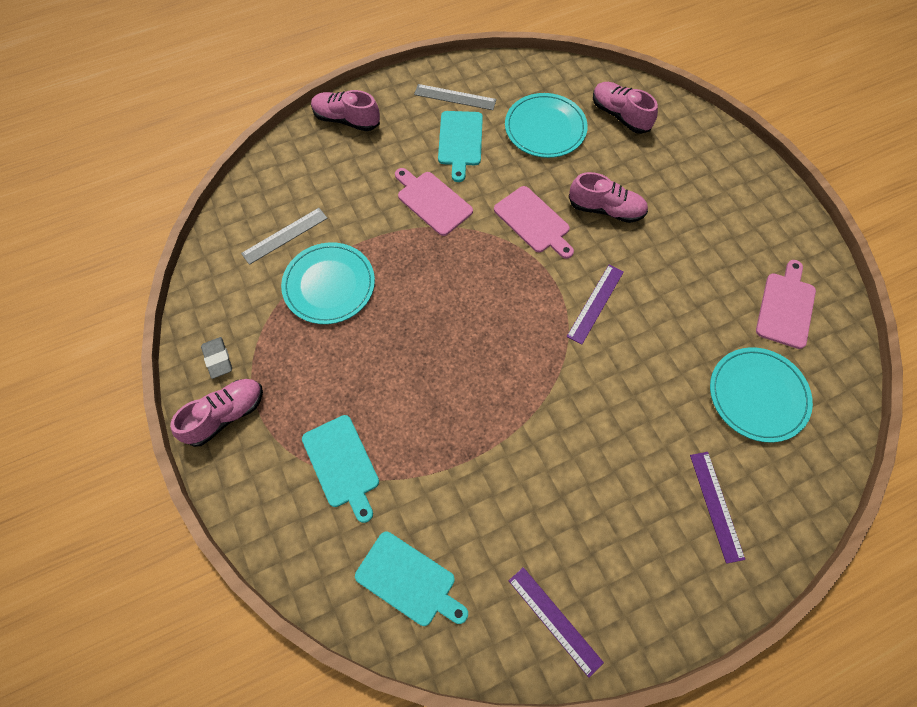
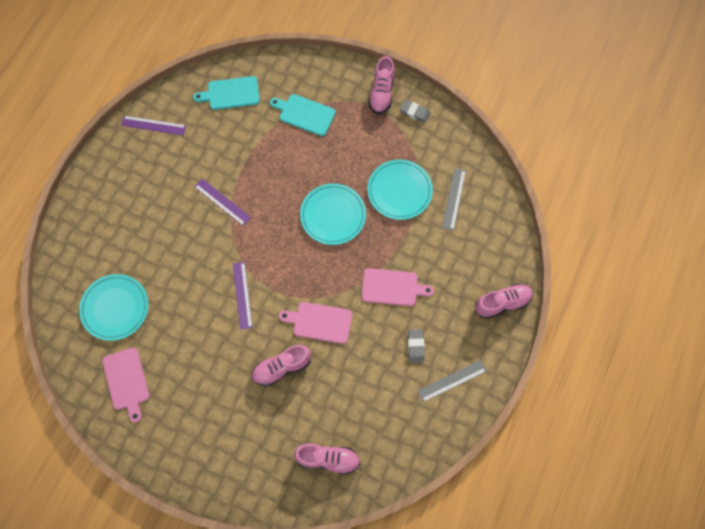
camera: 140 degrees right, 5 degrees up
turquoise cutting board [438,111,483,182] -> grey eraser [408,329,425,363]
turquoise plate [505,93,588,158] -> turquoise plate moved to [300,183,366,245]
purple ruler [690,452,745,564] -> purple ruler moved to [194,179,251,226]

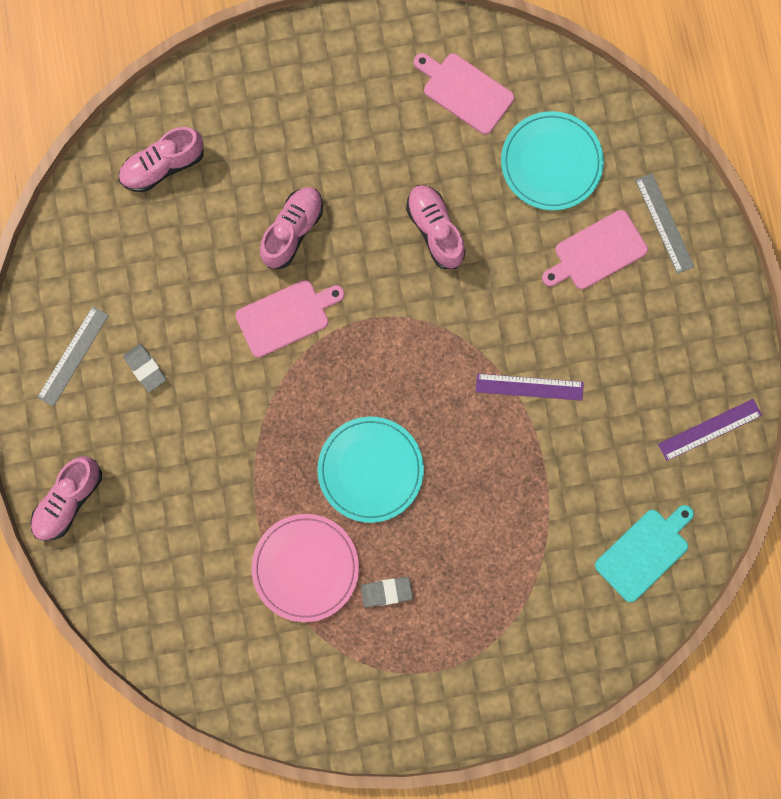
camera: 145 degrees right, 10 degrees up
purple ruler [233,262,253,330] -> none
turquoise cutting board [270,94,336,136] -> none
pink cutting board [361,268,434,306] -> pink cutting board moved to [542,210,648,290]
turquoise plate [367,159,433,220] -> pink plate [251,514,359,622]
pink shoe [368,56,395,114] -> pink shoe moved to [406,185,466,269]
grey eraser [399,100,430,123] -> grey eraser moved to [361,577,413,607]
grey ruler [442,168,466,230] -> grey ruler moved to [635,173,694,274]

